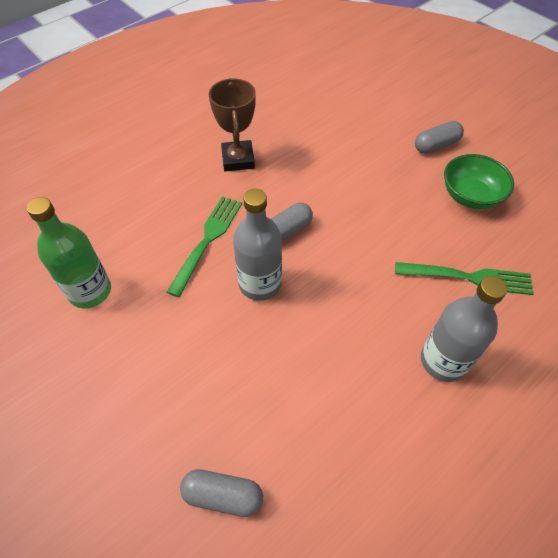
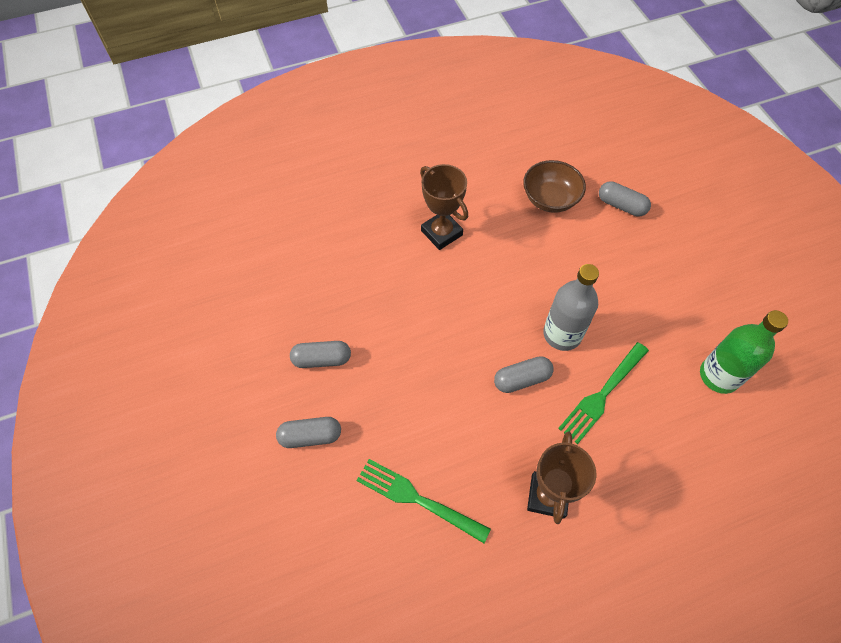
camera: 160 degrees left, 5 degrees up
green fork [395,262,534,295] -> green fork moved to [356,459,491,543]
grey bottle [421,276,507,382] -> brown trophy [420,164,468,250]
green bowl [444,154,514,209] -> grey capsule [290,341,351,368]
none -> brown bowl [523,160,586,213]

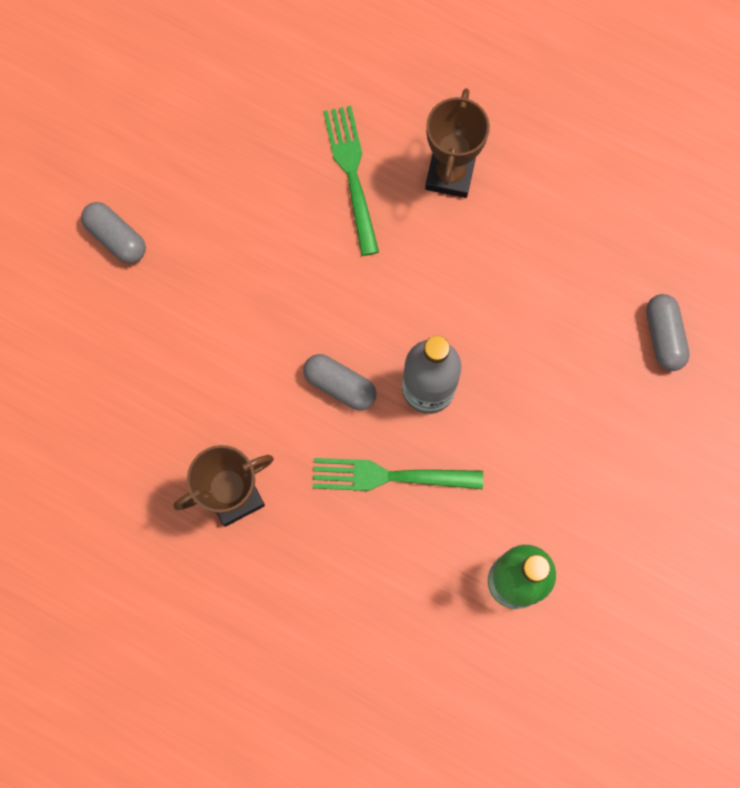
camera: 50 degrees right, 15 degrees up
grey capsule [290,341,351,368] -> none
green fork [356,459,491,543] -> green fork moved to [323,106,379,256]
brown bowl [523,160,586,213] -> none

